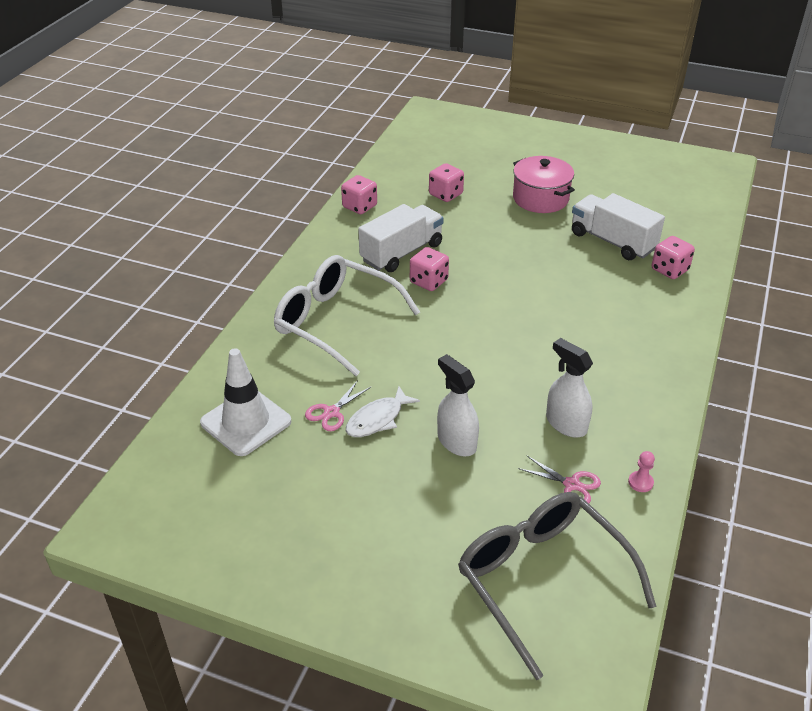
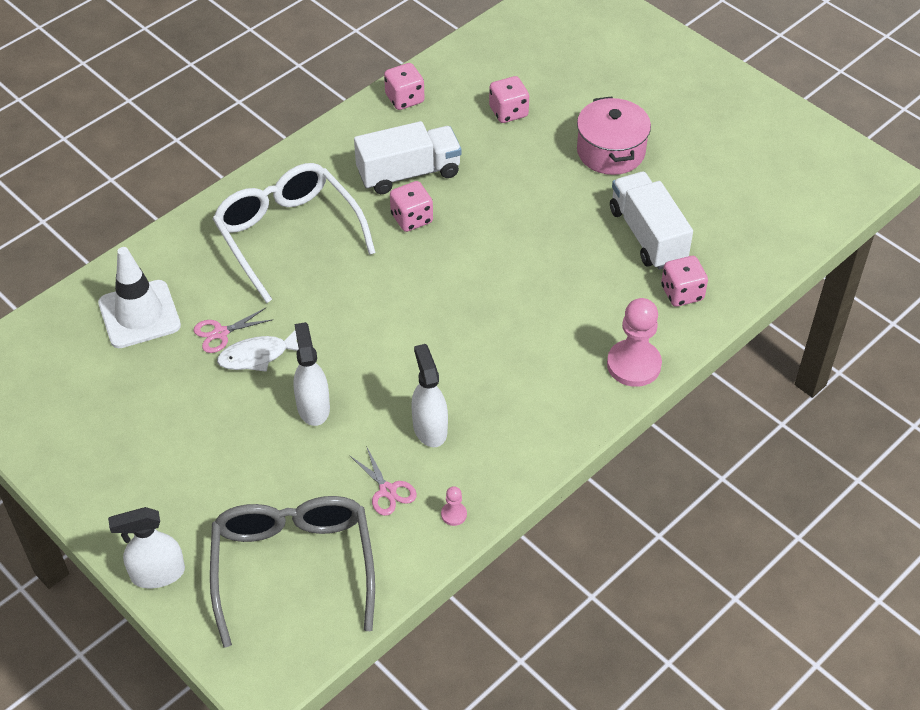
camera: 25 degrees right, 10 degrees up
none -> white spray bottle [108,507,185,588]
none -> pink pawn [607,298,662,387]

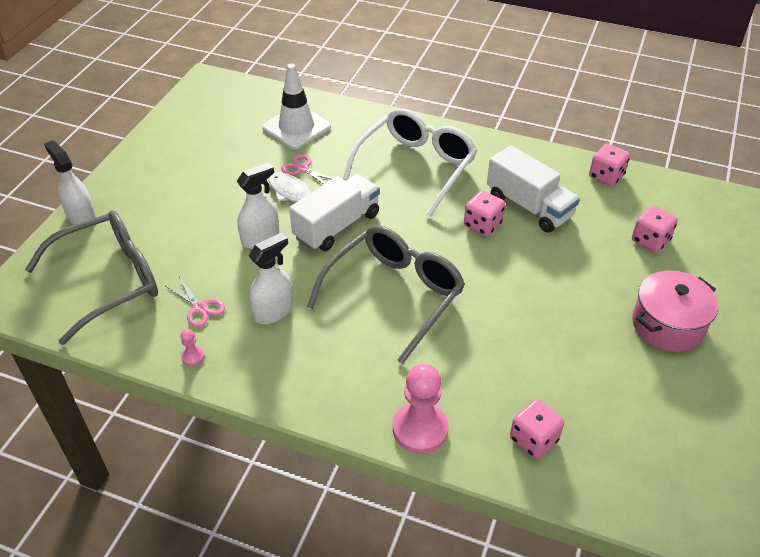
camera: 65 degrees right, 5 degrees down
pink scissors [349,446,417,516] -> pink scissors turned 75 degrees counterclockwise [166,277,225,327]
white truck [610,172,693,269] -> white truck moved to [289,174,380,251]
none -> grey glasses [307,225,465,364]

